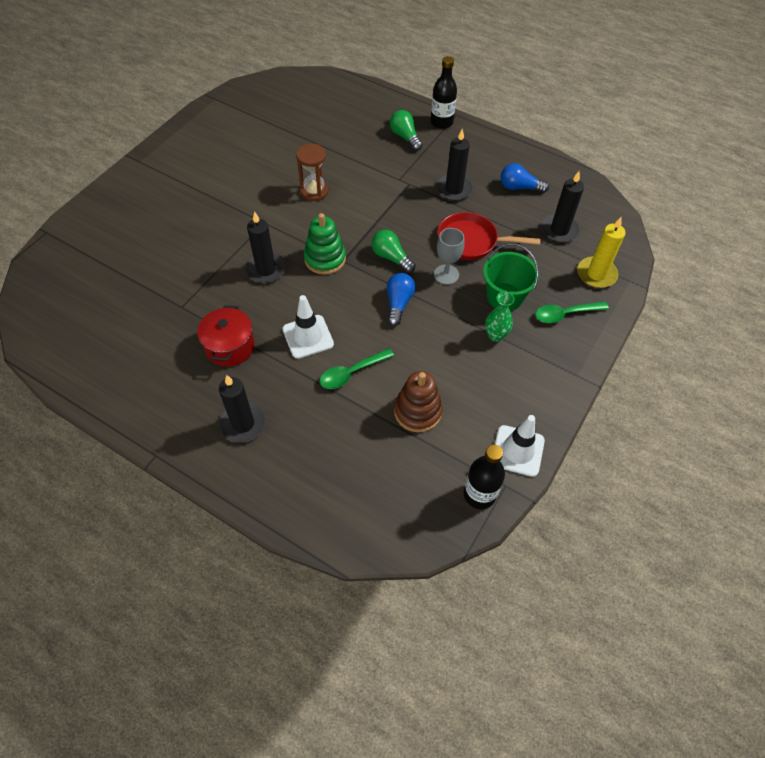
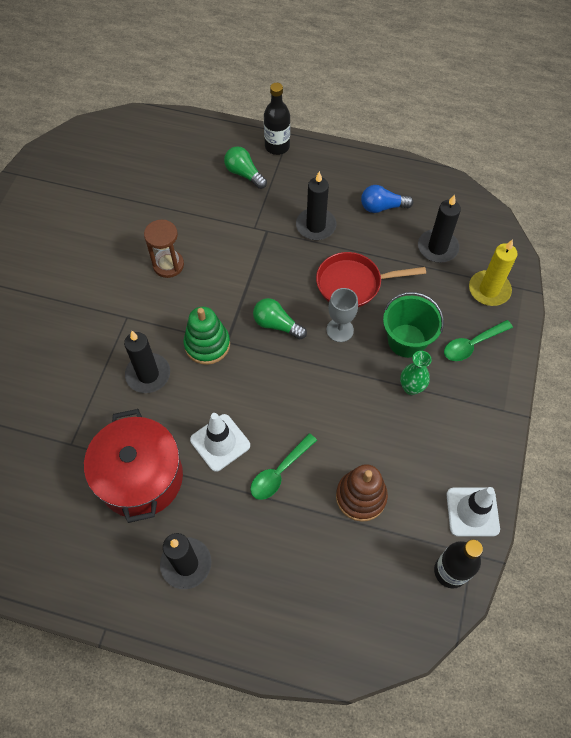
camera: 15 degrees left, 5 degrees up
red pot [197,305,255,367] -> red pot [84,409,183,523], size x1.55
blue light bulb [387,273,416,326] -> none

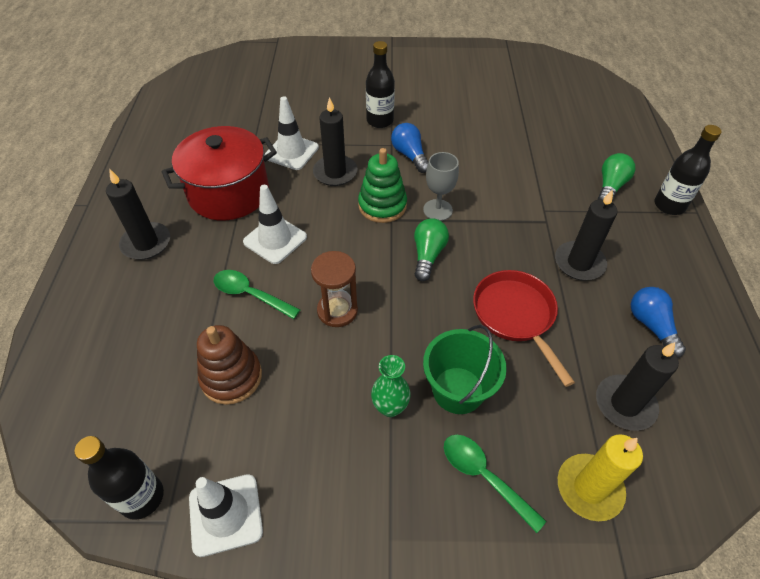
camera: 75 degrees right, 10 degrees down
brown hourglass [144,220,184,278] -> brown hourglass moved to [311,251,358,327]
grey goblet [326,288,358,342] -> grey goblet moved to [423,152,459,221]
none -> white traffic cone [264,96,319,170]
none -> black bottle [366,41,395,128]
none -> blue light bulb [391,123,428,173]

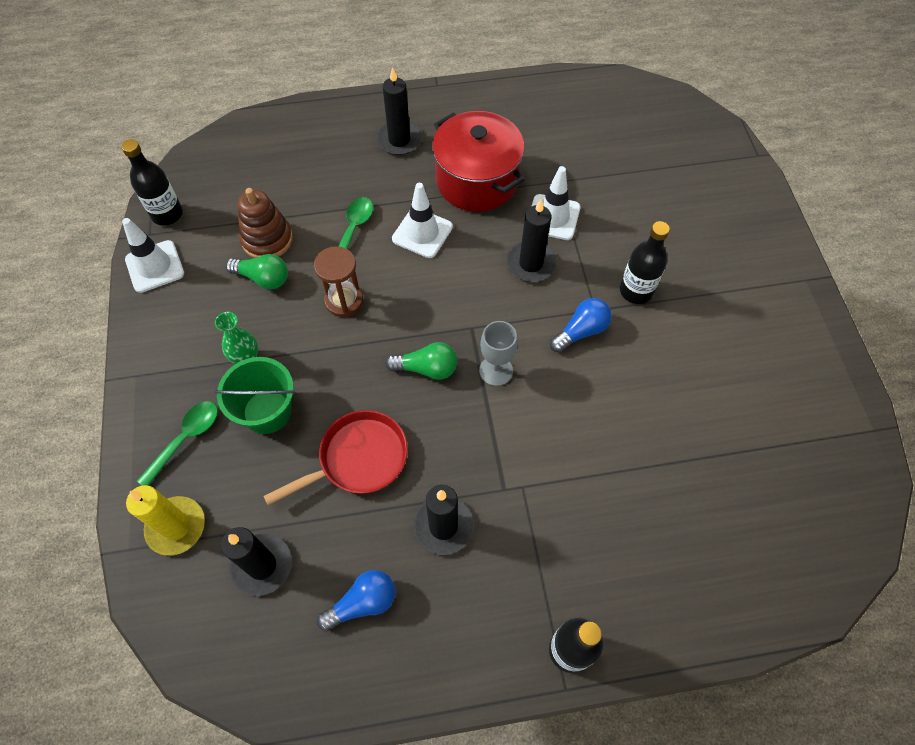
camera: 80 degrees right, 10 degrees up
green stacking toy [358,148,407,223] -> none
green light bulb [598,153,635,201] -> green light bulb moved to [226,254,288,290]

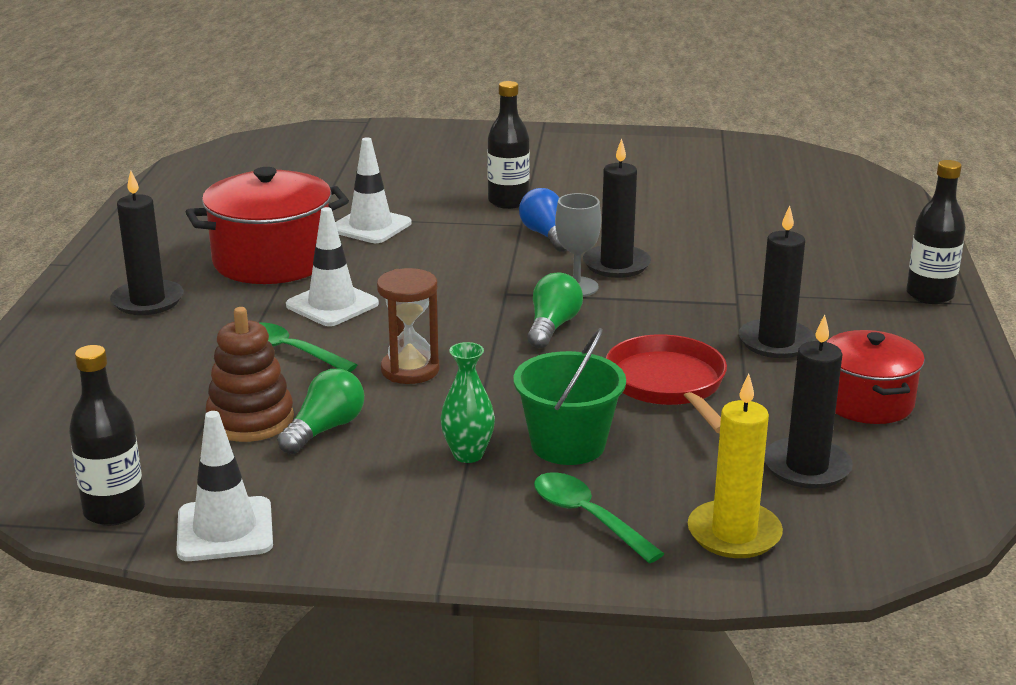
camera: 75 degrees left, 35 degrees down
blue light bulb [317,570,395,631] -> red pot [827,330,925,424]
black candle [506,199,557,282] -> black candle moved to [583,139,651,278]

